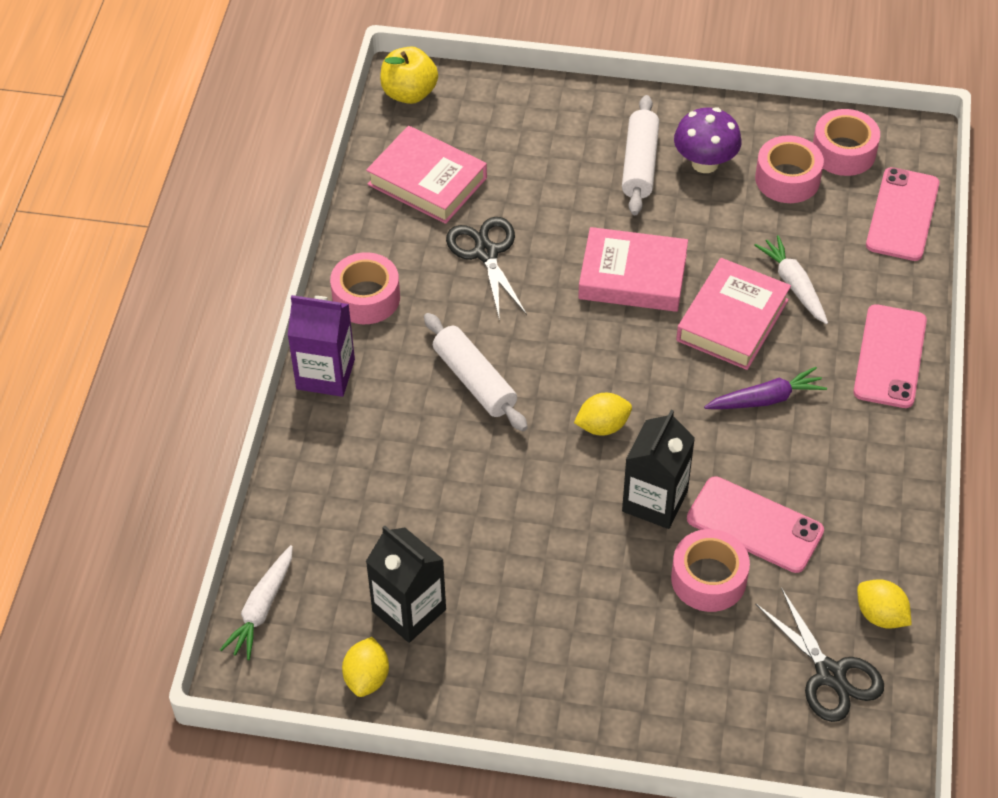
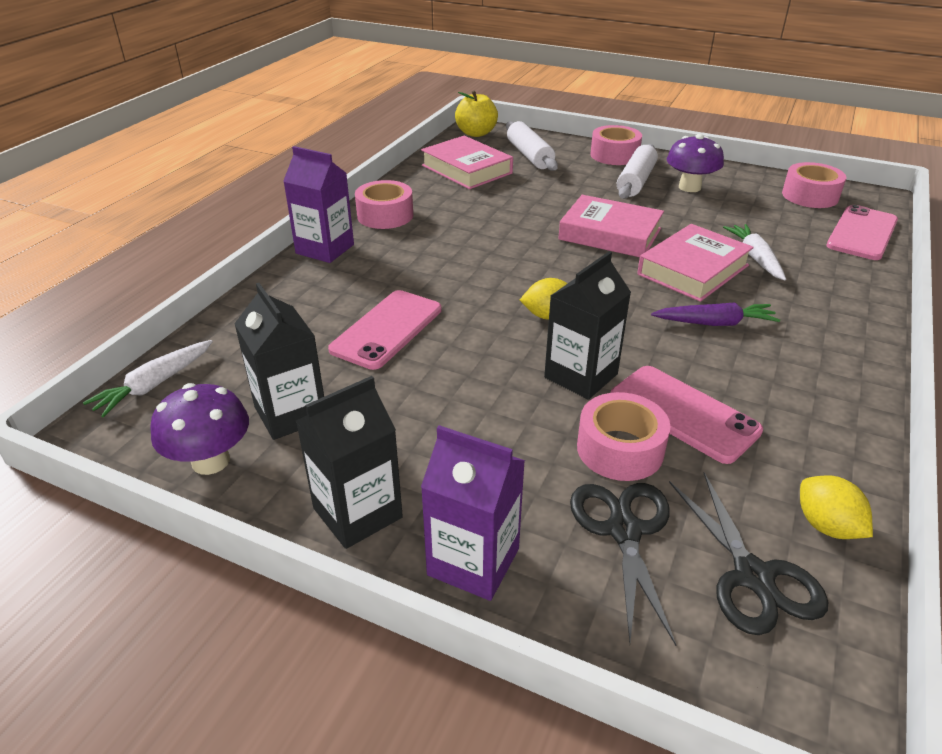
camera: 15 degrees right, 15 degrees down
yellow lemon [342,637,389,697] -> purple mushroom [150,383,249,475]
white rolling pin [424,313,528,431] -> white rolling pin moved to [506,121,558,171]
black scissors [446,217,527,321] -> black scissors moved to [570,483,676,646]
pink tape [755,135,824,203] -> pink tape moved to [590,125,642,165]
pink phone [853,304,927,408] -> pink phone moved to [328,290,442,370]
none -> black carton [296,376,403,549]
none -> purple carton [421,425,525,601]

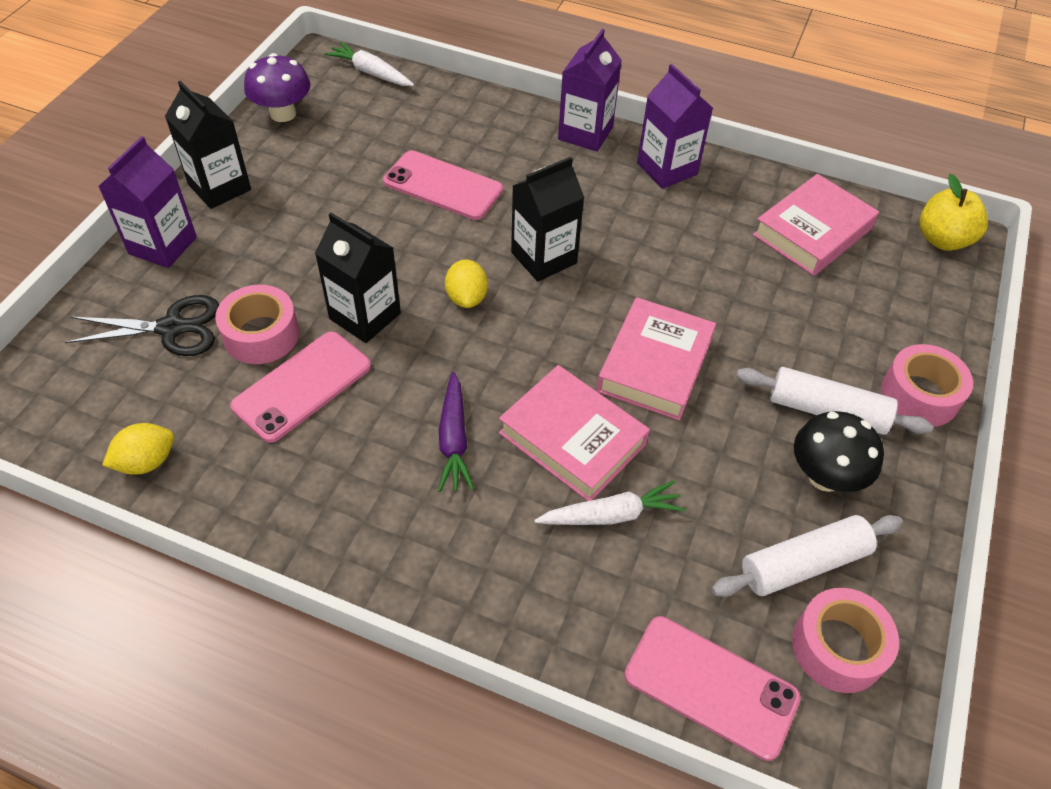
camera: 85 degrees right, 15 degrees up
black carton [234,283,324,440] -> black carton moved to [511,157,585,282]
pink tape [355,180,413,229] -> purple carton [637,64,713,189]
white rolling pin [506,121,558,171] -> white rolling pin moved to [711,515,903,597]
purple mushroom [667,134,724,192] -> black mushroom [794,411,884,492]
black scissors [669,473,828,635] -> none

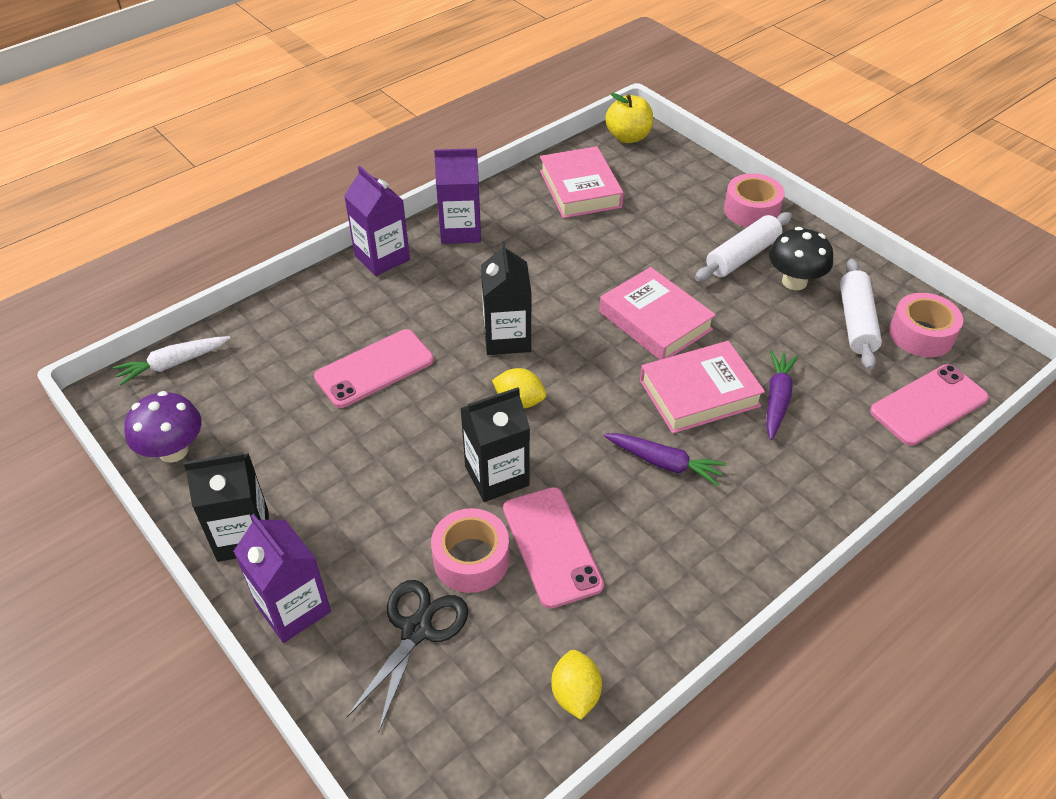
camera: 60 degrees left, 5 degrees down
white carrot [534,480,685,525] -> purple carrot [766,351,798,440]

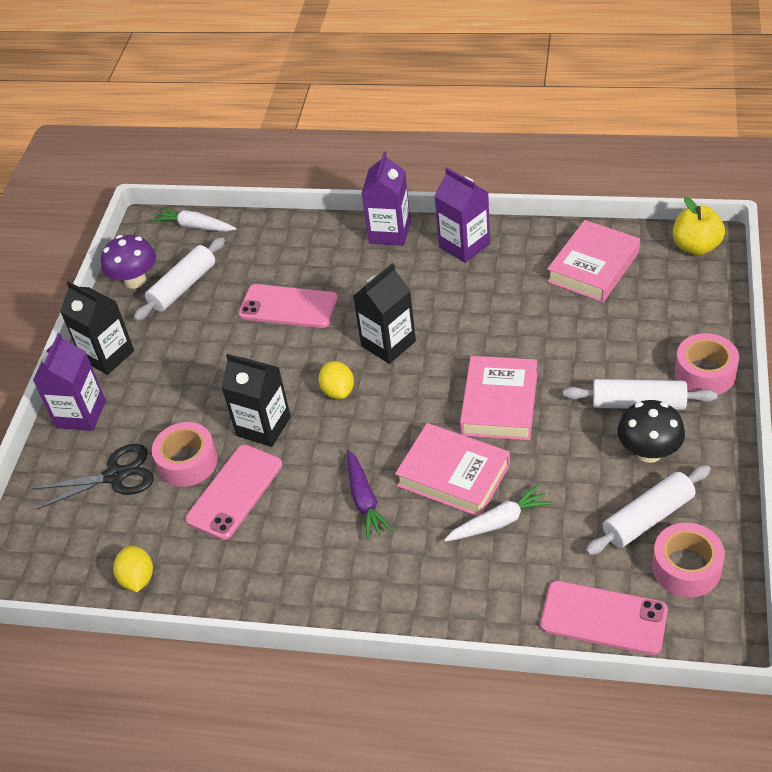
camera: 55 degrees right, 0 degrees up
yellow lemon [551,650,602,720] -> yellow lemon turned 60 degrees counterclockwise [113,545,153,592]
purple carrot [766,351,798,440] -> white carrot [444,484,552,542]
none -> white rolling pin [134,237,225,321]

